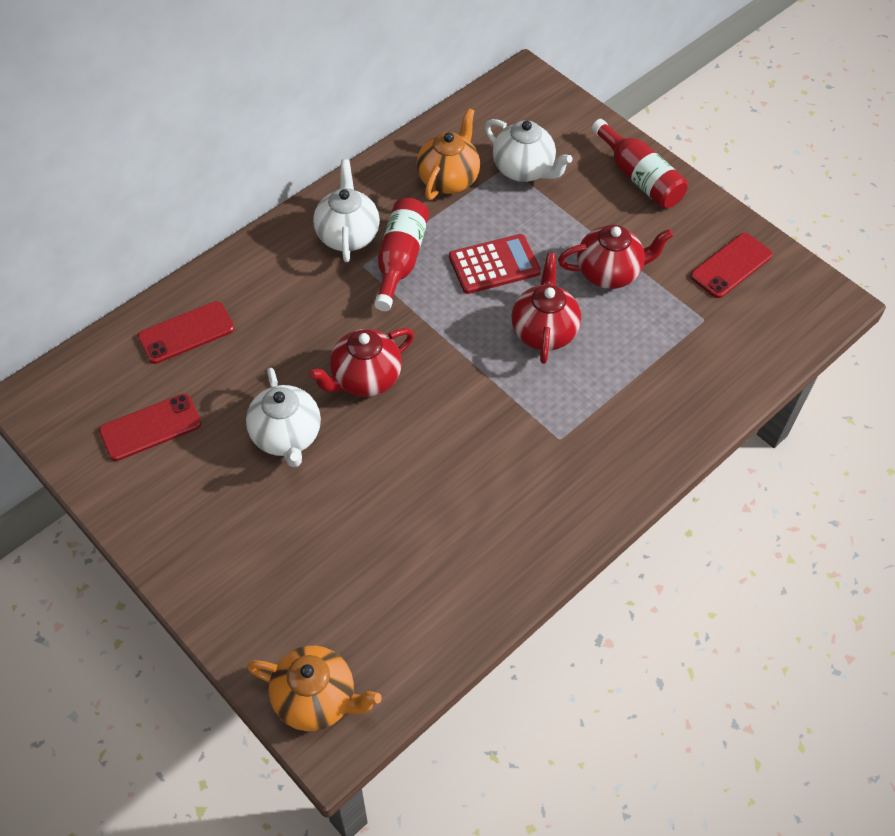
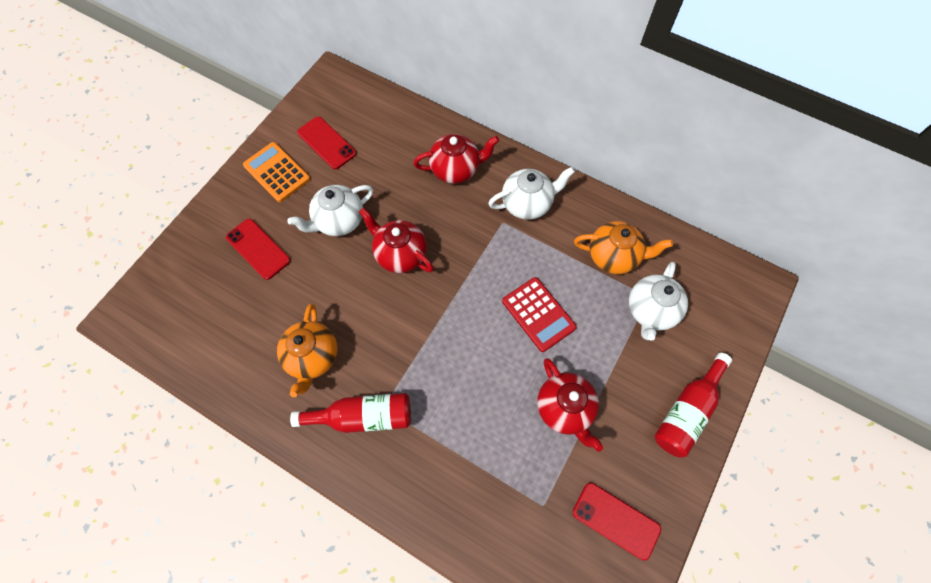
camera: 75 degrees right, 10 degrees up
red phone [138,301,234,364] -> red phone moved to [226,219,290,280]
orange teapot [247,646,382,731] -> orange teapot moved to [277,304,337,397]
red bottle [374,198,429,311] -> red bottle moved to [290,393,411,433]
red teapot [511,253,581,364] -> red teapot moved to [413,134,499,184]
none -> orange calculator [243,142,310,202]

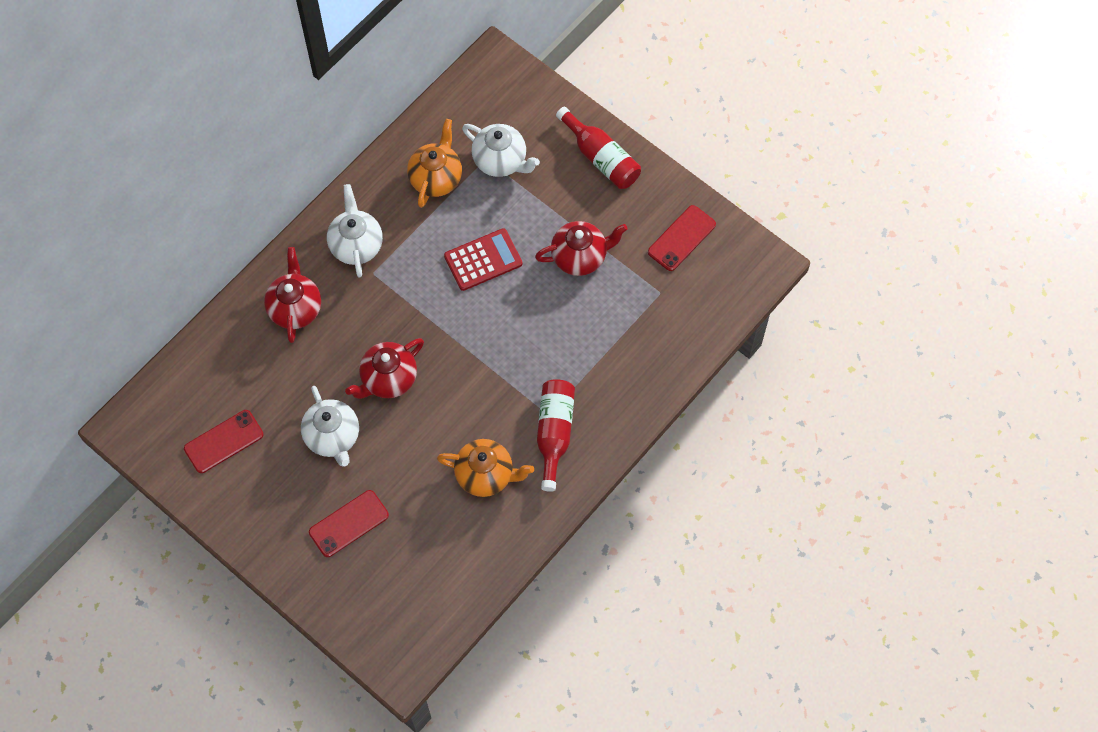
camera: 80 degrees left, 0 degrees up
orange calculator [243,142,310,202] -> none

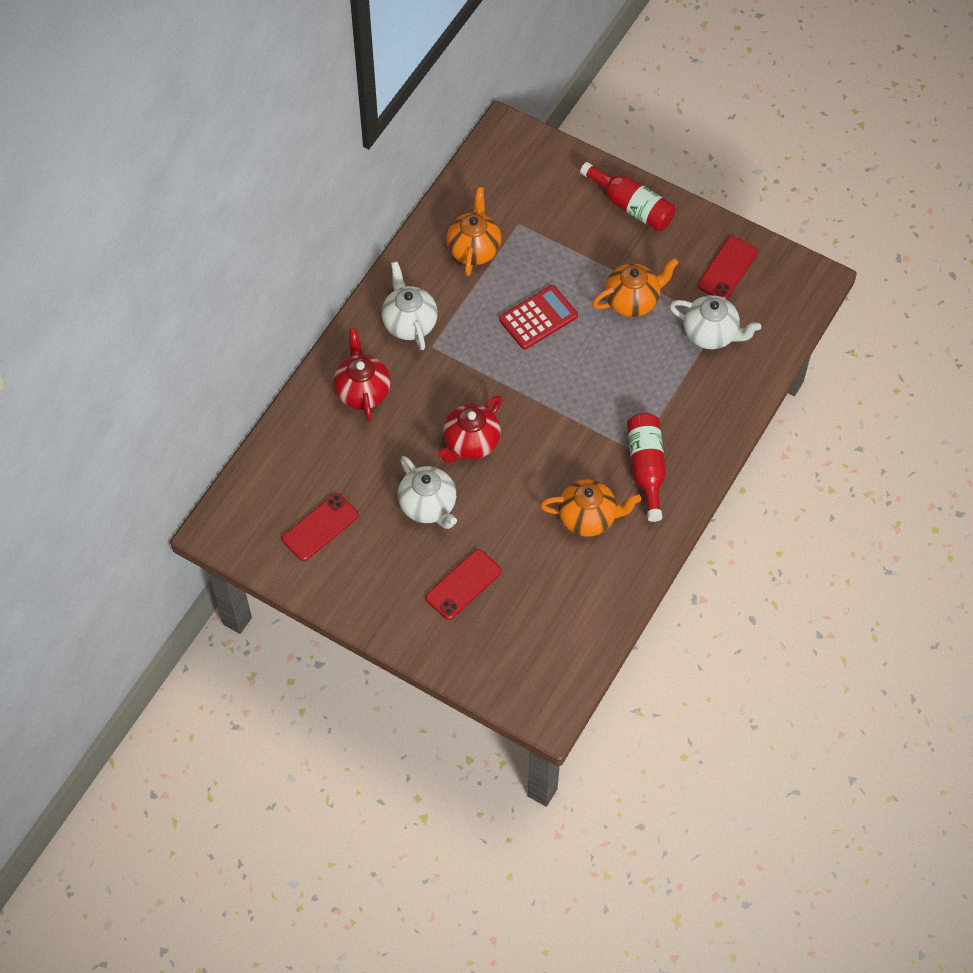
camera: 10 degrees left, 5 degrees down
white teapot [462,124,540,177] -> white teapot moved to [669,295,761,349]
red teapot [535,221,628,276] -> orange teapot [592,258,679,317]

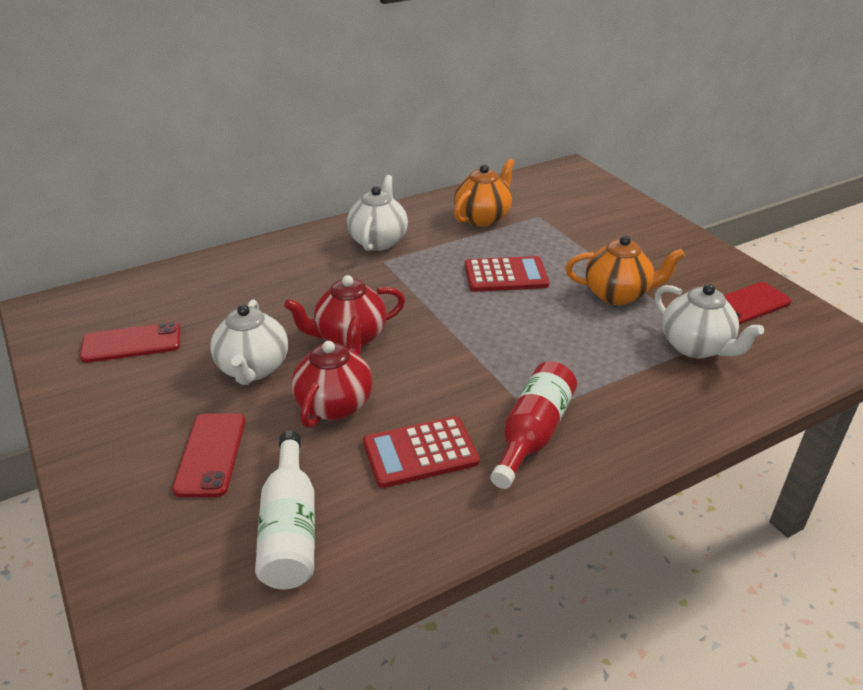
camera: 30 degrees right, 25 degrees down
red teapot [333,328,391,422] -> red teapot moved to [291,316,373,428]
red phone [425,549,501,620] -> red phone turned 75 degrees counterclockwise [172,413,245,497]
orange teapot [540,479,641,537] -> red calculator [363,416,480,488]
red bottle [580,162,675,231] -> none
none -> white bottle [255,431,315,589]

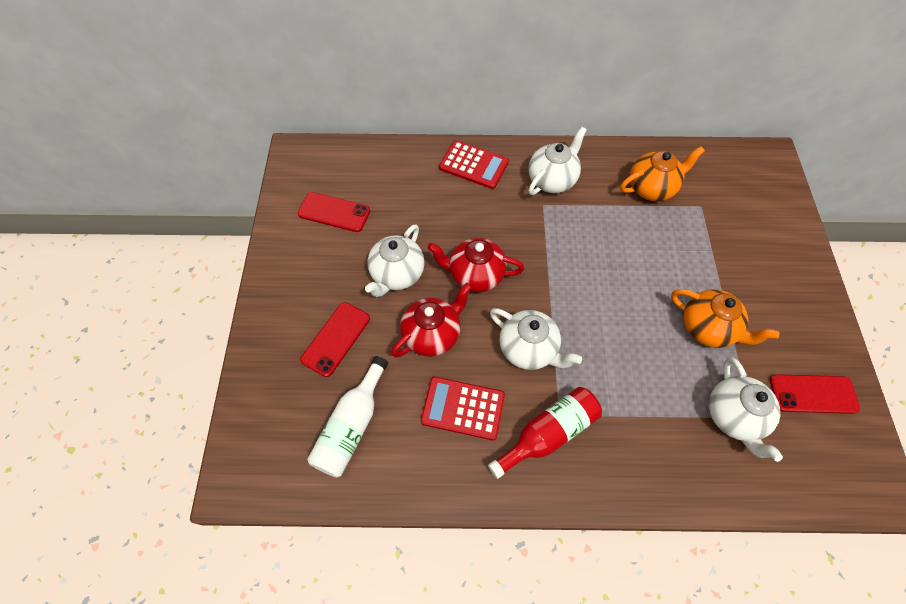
camera: 30 degrees right, 25 degrees up
red calculator [465,256,549,292] -> red calculator moved to [439,140,509,189]
none -> white teapot [490,308,582,370]

